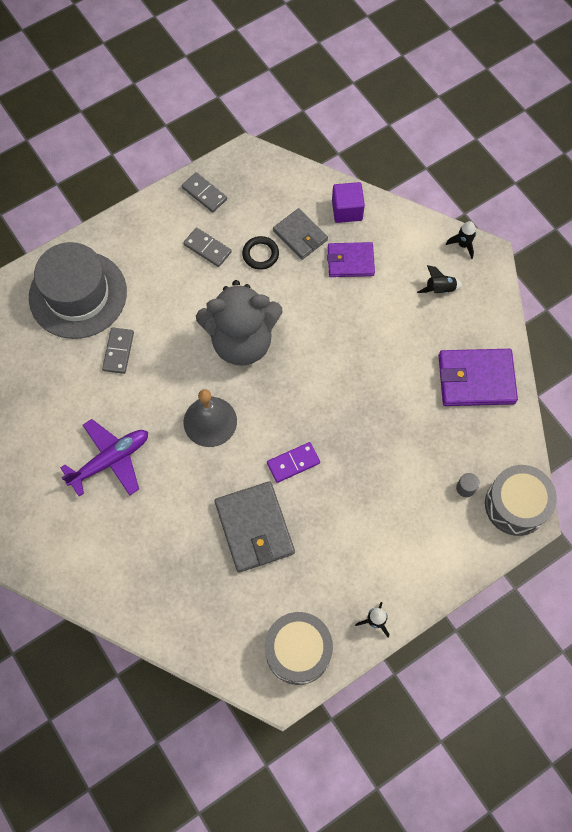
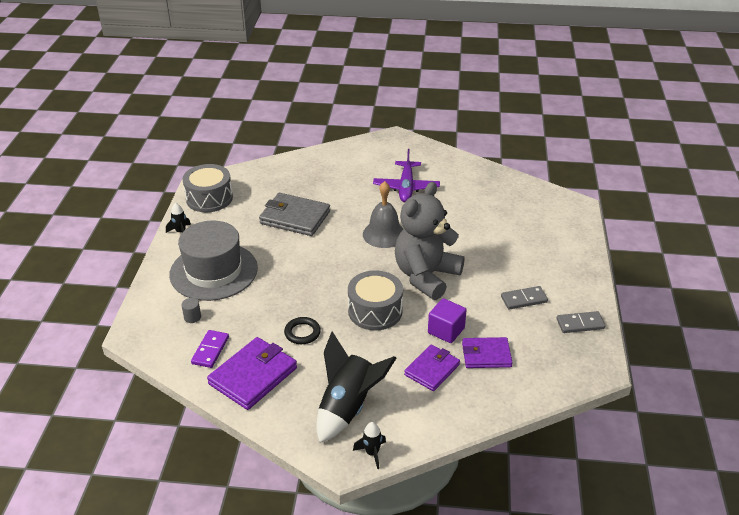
camera: 130 degrees right, 30 degrees down
grey hat [29,242,127,339] -> grey hat moved to [169,221,258,301]
grey domino [102,327,134,374] -> none
black ring [242,236,279,270] -> black ring moved to [284,317,321,344]
purple domino [267,442,320,483] -> purple domino moved to [191,330,229,368]
grey wallet [273,208,328,260] -> purple wallet [462,337,513,368]
purple cube [332,182,365,223] -> purple cube moved to [428,298,467,343]
black rocket [417,265,463,293] -> black rocket [316,331,396,443], size x2.20
grey drum [485,465,557,536] -> grey drum moved to [348,270,403,330]

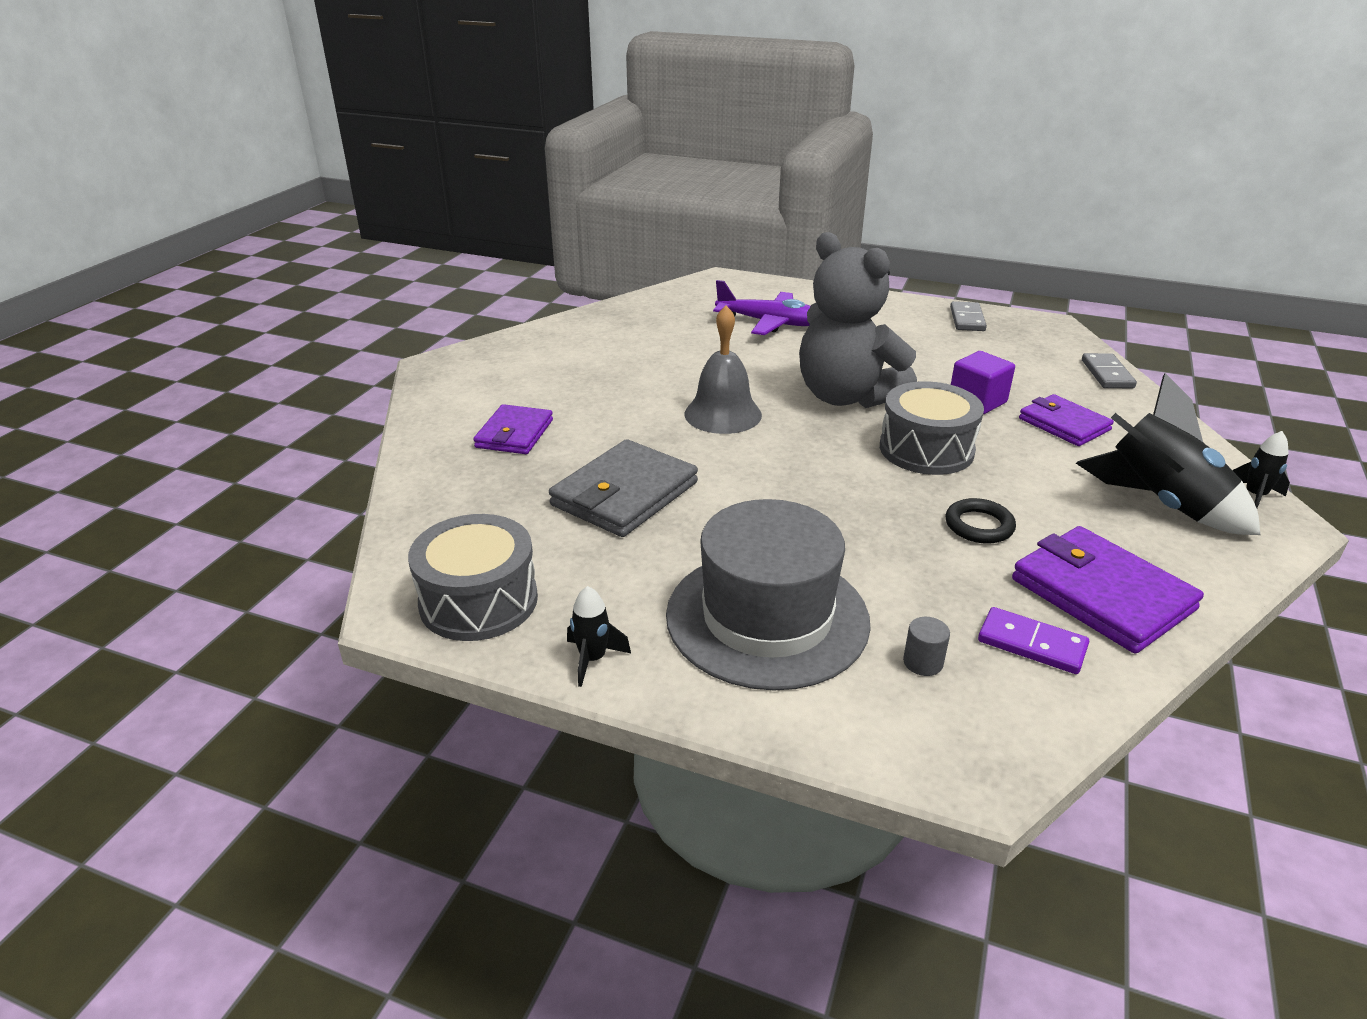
camera: 75 degrees left, 5 degrees down
purple plane [373,149,440,202] -> purple plane moved to [713,280,811,335]
purple wallet [462,337,513,368] -> purple wallet moved to [473,404,553,454]
grey domino [501,286,548,310] -> grey domino moved to [1082,353,1137,388]

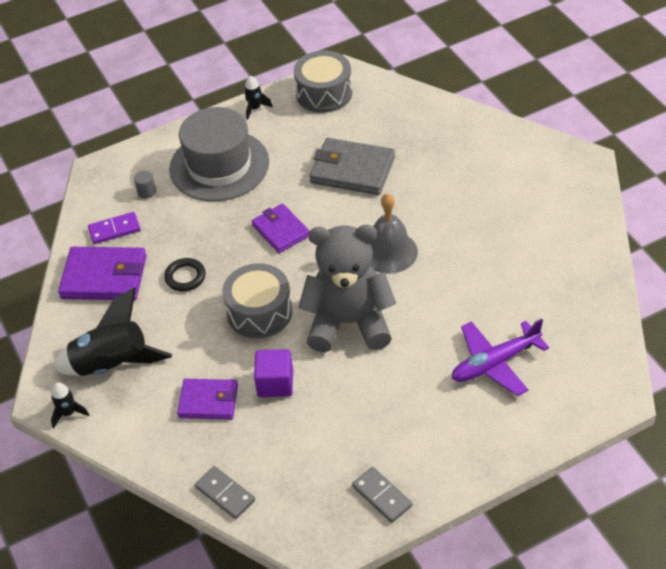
camera: 135 degrees right, 15 degrees up
purple wallet [473,404,553,454] -> purple wallet moved to [252,204,310,253]
grey wallet [549,439,698,537] -> grey wallet turned 60 degrees counterclockwise [310,138,395,195]

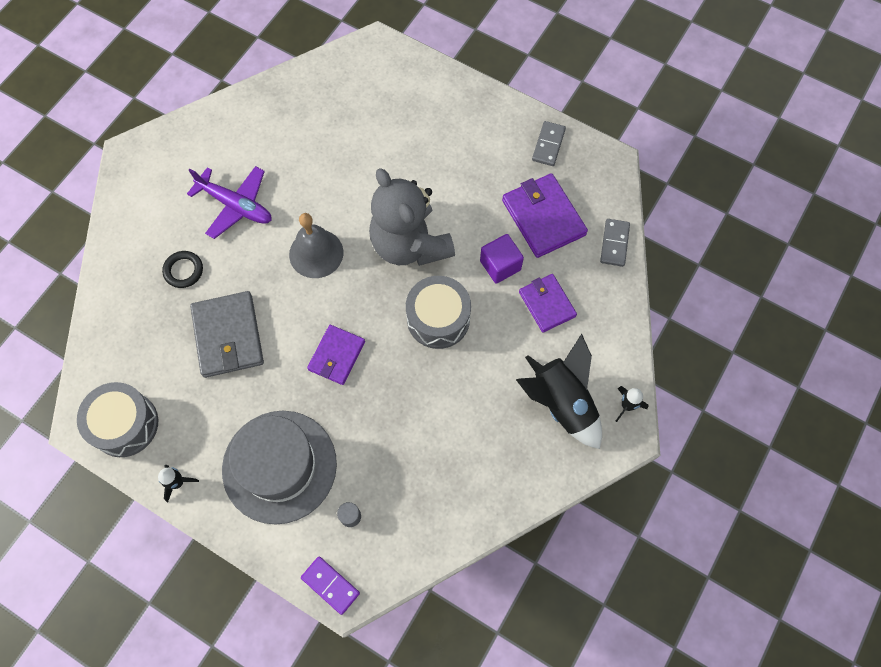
camera: 125 degrees left, 20 degrees up
purple wallet [58,247,147,300] -> purple wallet moved to [502,173,588,258]
purple domino [88,212,140,244] -> purple domino moved to [301,556,360,615]
black ring [164,258,206,291] -> black ring moved to [162,251,203,288]
purple plane [452,318,549,396] -> purple plane moved to [187,166,272,239]

